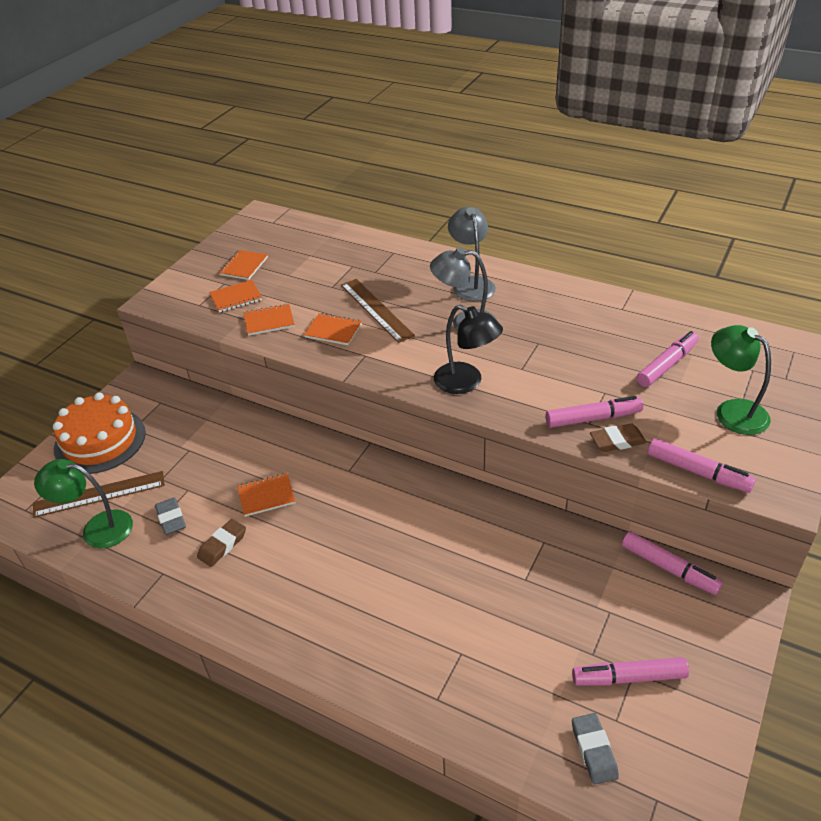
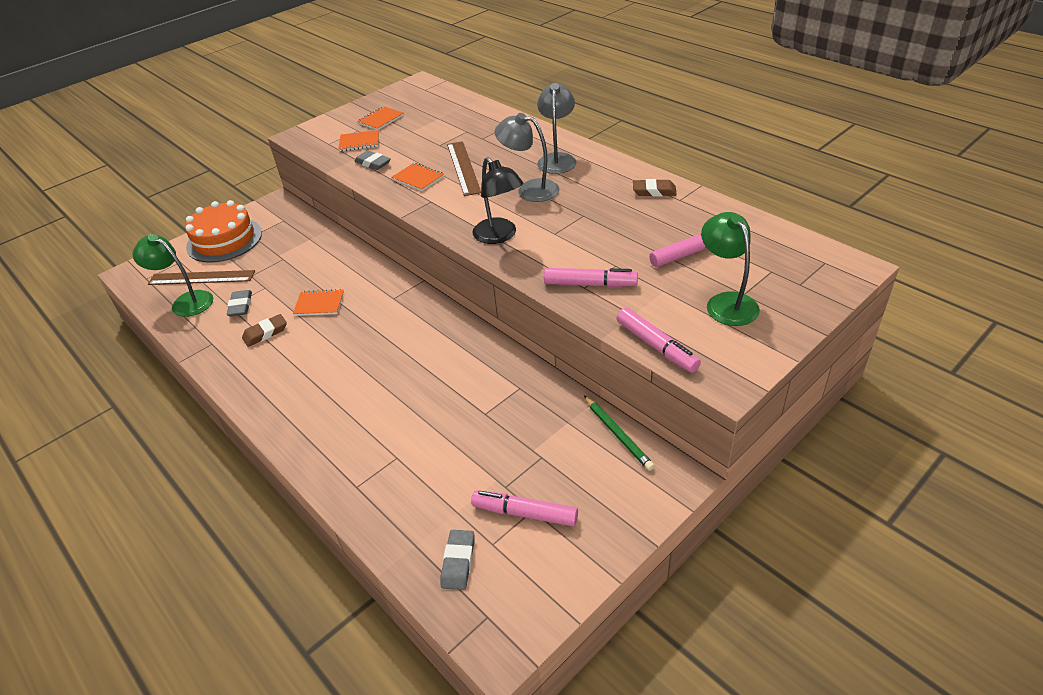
camera: 20 degrees right, 0 degrees up
orange notebook [243,304,295,336] -> grey eraser [354,150,391,170]
brown eraser [590,424,647,452] -> brown eraser moved to [633,179,677,197]
pink marker [622,531,723,595] -> green pencil [584,396,654,471]

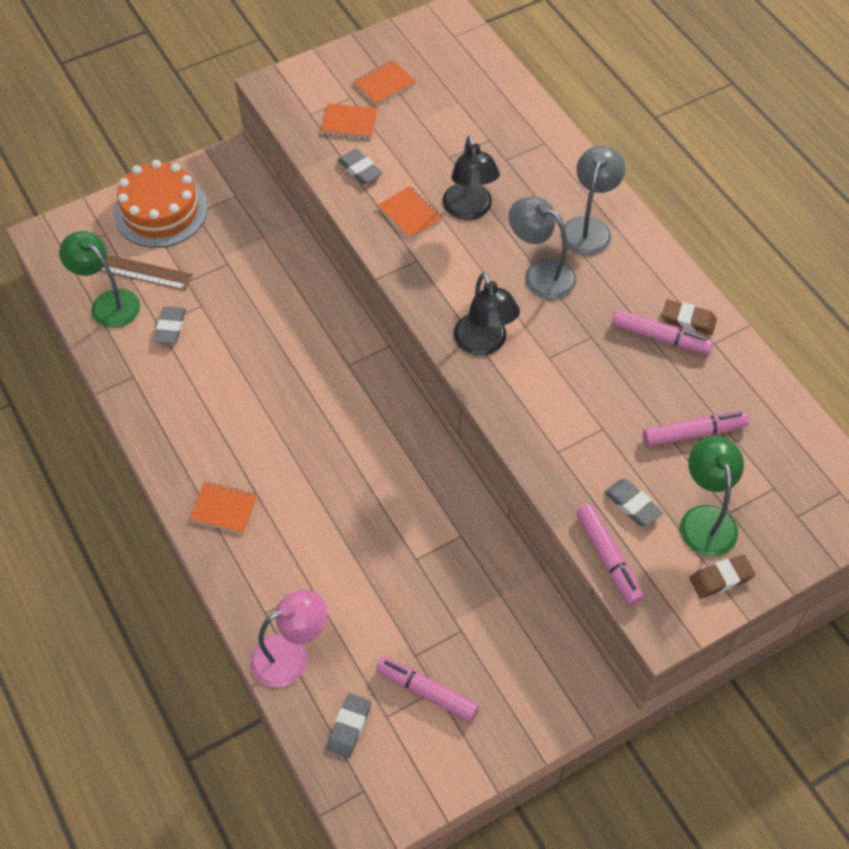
camera: 10 degrees right, 15 degrees up
brown eraser [242,314,287,347] -> brown eraser moved to [689,554,755,598]
orange notebook [293,289,344,316] -> orange notebook moved to [189,482,258,534]
brown ruler [447,141,481,196] -> black lamp [442,135,500,220]
pink marker [544,268,638,287] -> pink marker moved to [612,309,713,355]
green pencil [584,396,654,471] -> none
none -> pink lamp [251,589,327,687]
none -> grey eraser [604,479,663,527]

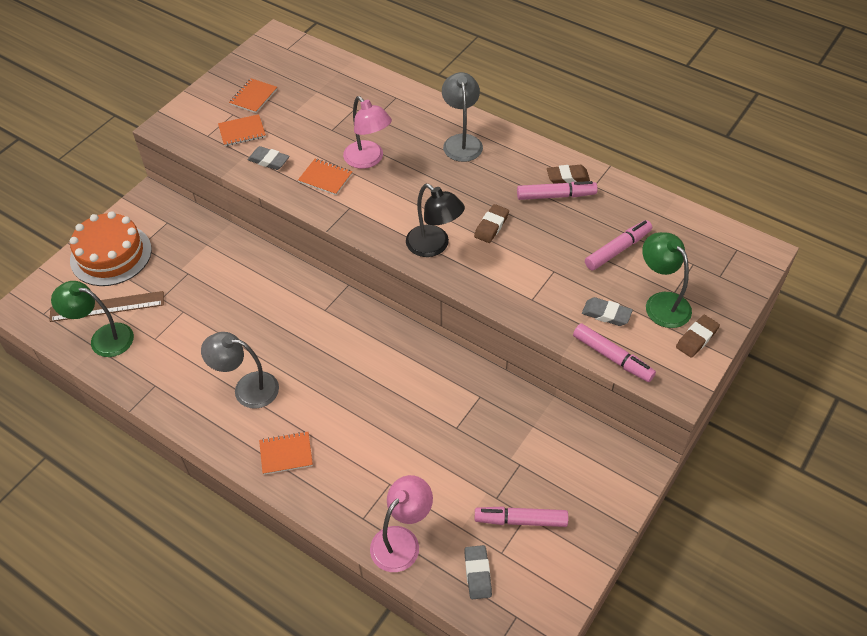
camera: 25 degrees left, 5 degrees down
grey eraser [154,307,186,344] -> none
black lamp [442,135,500,220] -> pink lamp [343,96,392,169]
grey lamp [508,197,576,300] -> grey lamp moved to [201,332,279,409]
none -> brown eraser [474,204,509,243]

